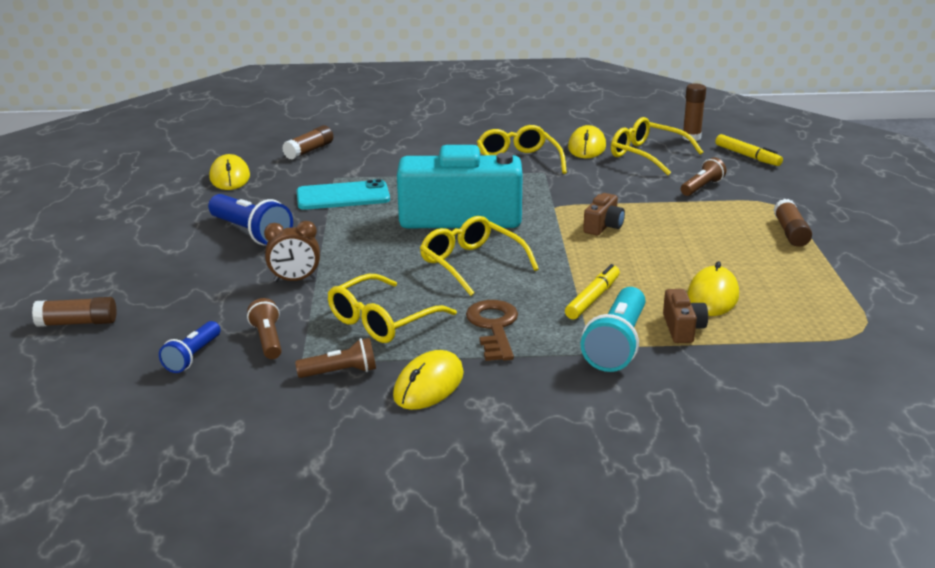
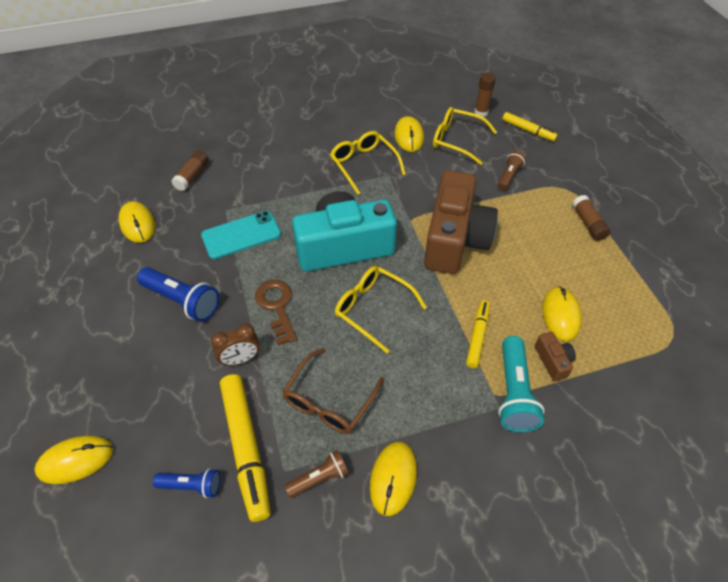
camera: 15 degrees left, 25 degrees up
brown glue stick [32,297,116,327] -> yellow mouse [34,436,113,484]
blue flashlight [159,321,221,373] -> blue flashlight turned 90 degrees counterclockwise [153,468,220,498]
brown flashlight [247,298,282,359] -> yellow marker [220,374,271,522]
yellow glasses [328,274,457,343] -> brown glasses [282,348,384,434]
brown key [466,300,518,361] -> brown key moved to [255,280,297,345]
brown camera [583,193,625,235] -> brown camera [424,170,498,274], size x2.50

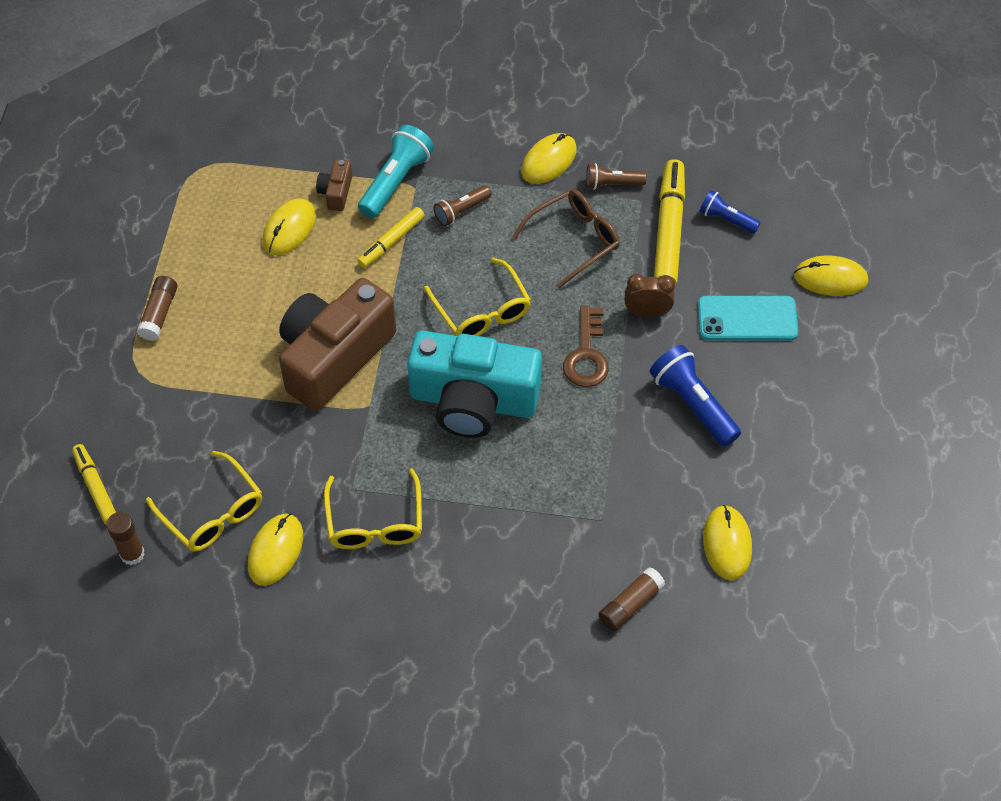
camera: 155 degrees left, 5 degrees up
turquoise phone [201,211,281,259] -> turquoise phone moved to [698,296,799,341]
brown flashlight [498,151,526,190] -> brown flashlight moved to [434,185,492,226]

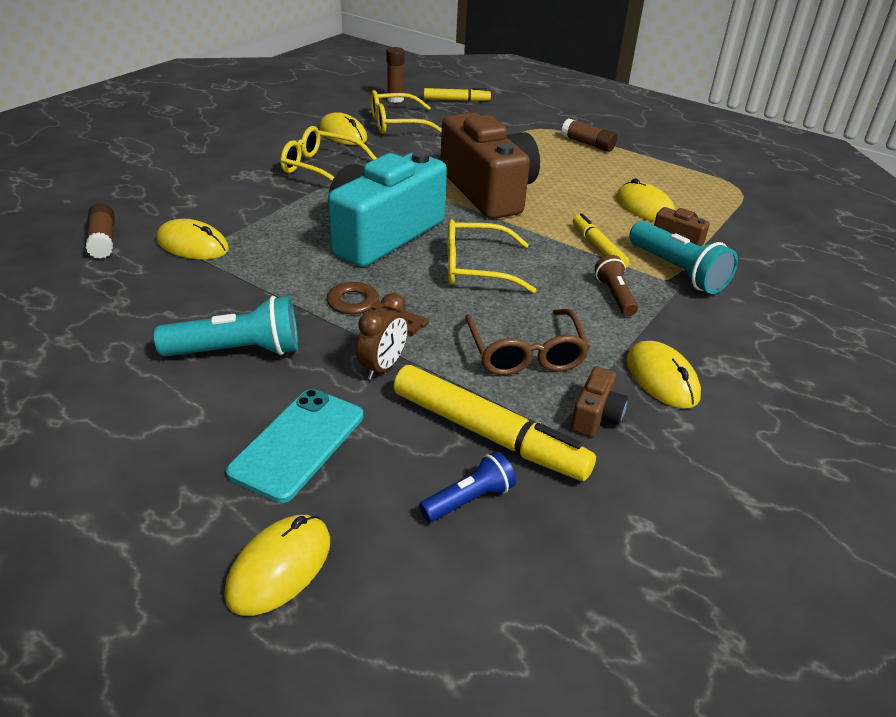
camera: 115 degrees right, 20 degrees down
brown flashlight [586,163,647,190] -> brown camera [571,366,628,437]
blue flashlight [650,345,741,447] -> turquoise flashlight [154,296,298,356]
yellow mouse [703,505,752,580] -> yellow mouse moved to [156,219,229,260]

